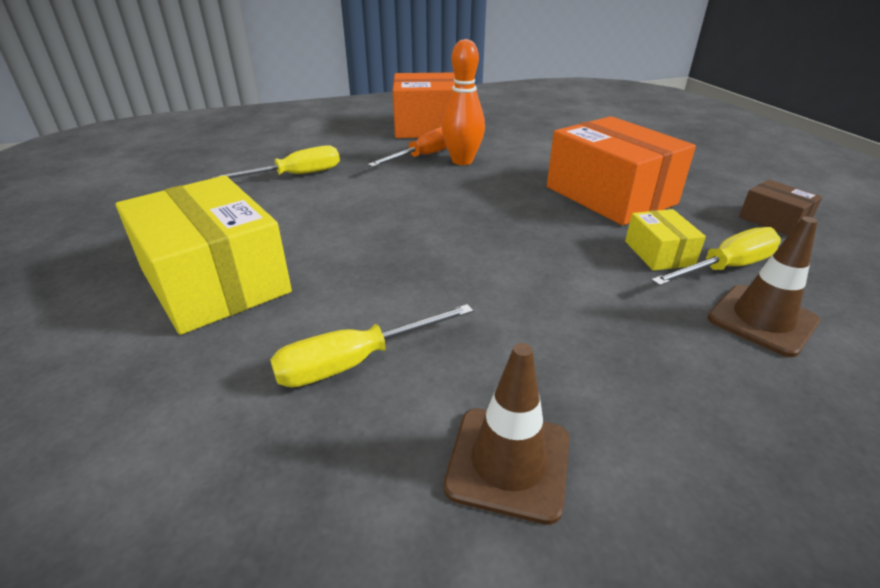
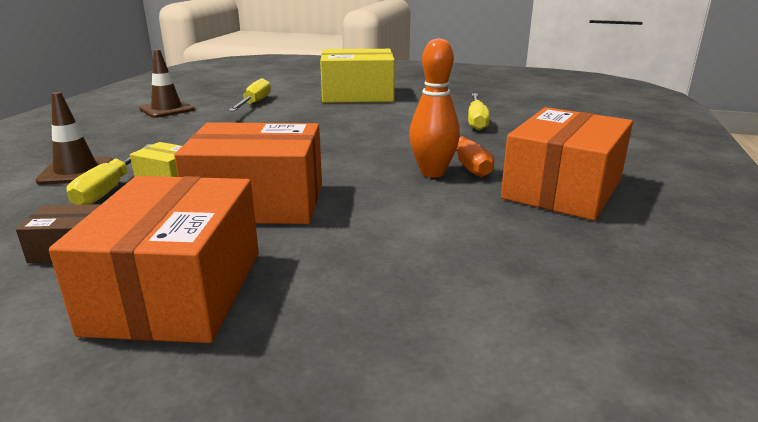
camera: 125 degrees right, 10 degrees down
none -> orange box [49,176,259,343]

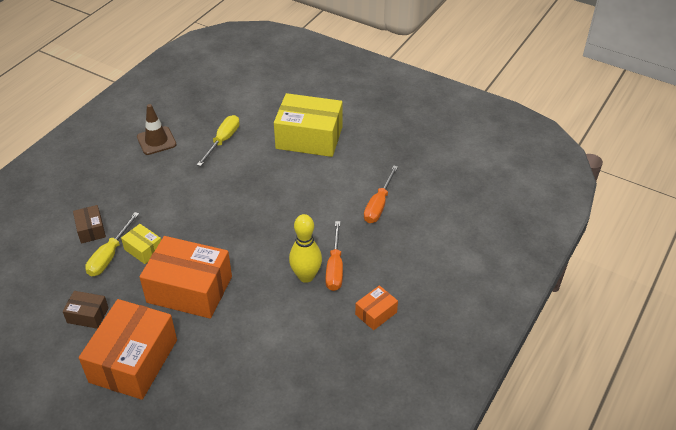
camera: 15 degrees right, 20 degrees up
brown traffic cone [36,92,113,185] -> brown box [73,205,106,244]
orange bowling pin [409,38,460,178] -> yellow bowling pin [289,214,322,283]
yellow screwdriver [468,93,490,130] -> orange screwdriver [364,165,398,223]
orange box [501,107,633,220] -> orange box [355,285,398,330], size x0.47

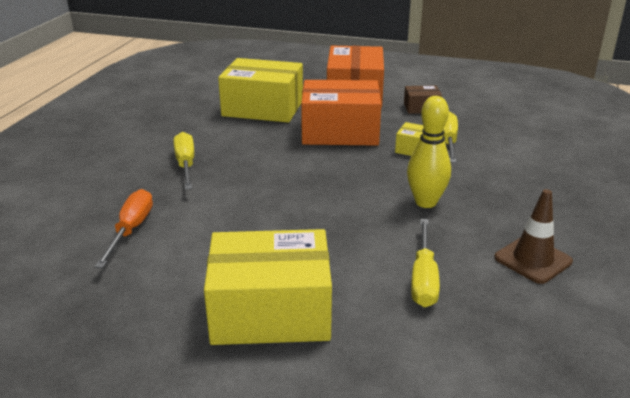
camera: 165 degrees right, 15 degrees down
brown box [73,205,106,244] -> none
yellow bowling pin [289,214,322,283] -> yellow bowling pin moved to [407,96,451,208]
orange screwdriver [326,221,343,291] -> yellow screwdriver [174,132,194,189]
orange box [355,285,398,330] -> none
none -> yellow box [218,58,303,123]

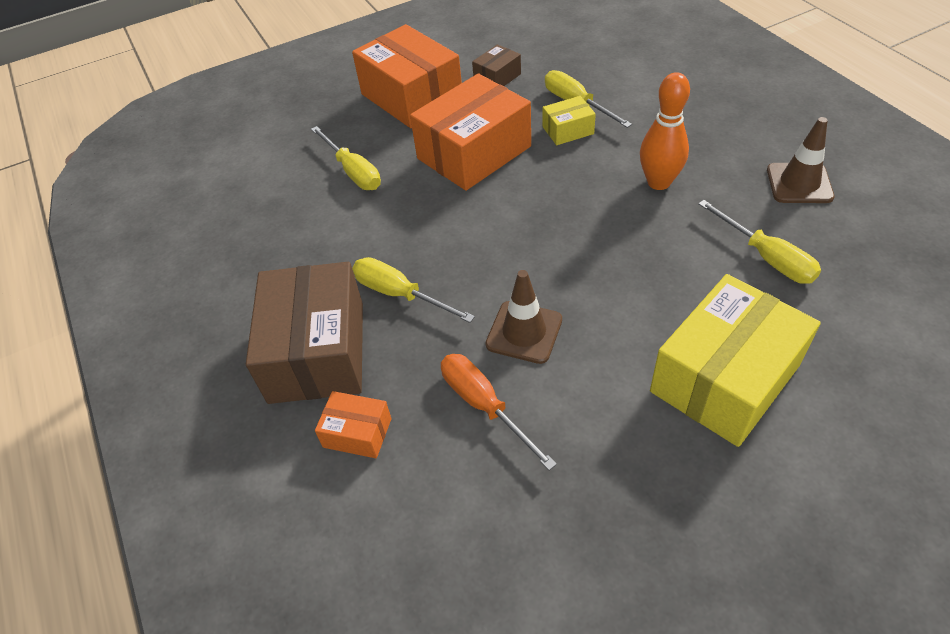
camera: 40 degrees left, 20 degrees up
yellow box [218,58,303,123] -> yellow screwdriver [311,126,381,190]
yellow bowling pin [407,96,451,208] -> orange bowling pin [640,72,690,190]
none -> brown box [246,262,363,404]
none -> orange box [315,391,391,458]
none -> brown traffic cone [485,270,562,364]

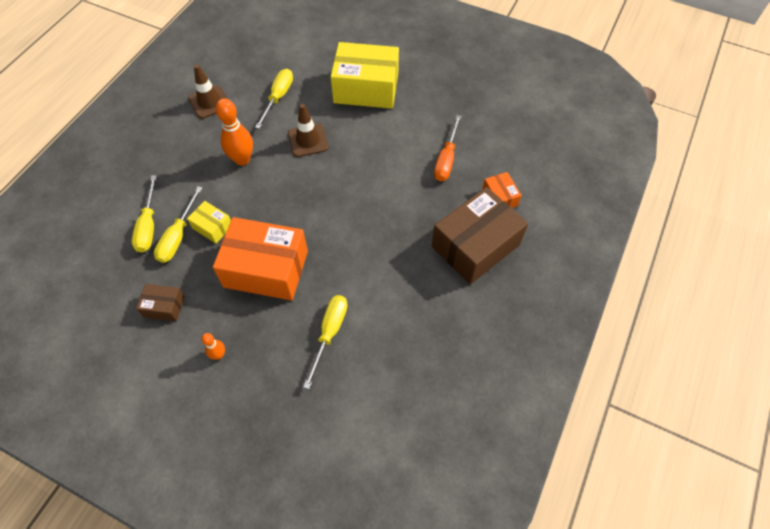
camera: 130 degrees left, 10 degrees up
orange box [352,24,462,128] -> orange bowling pin [201,333,225,360]
yellow screwdriver [352,257,475,323] -> yellow screwdriver moved to [132,175,157,252]
brown traffic cone [485,270,562,364] -> brown traffic cone moved to [288,104,329,157]

